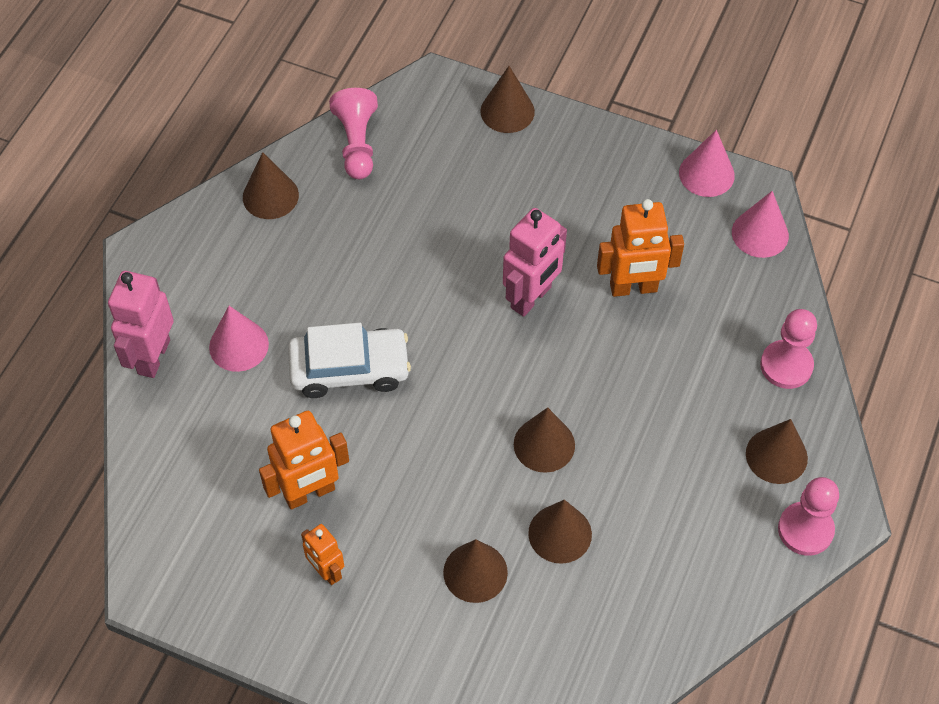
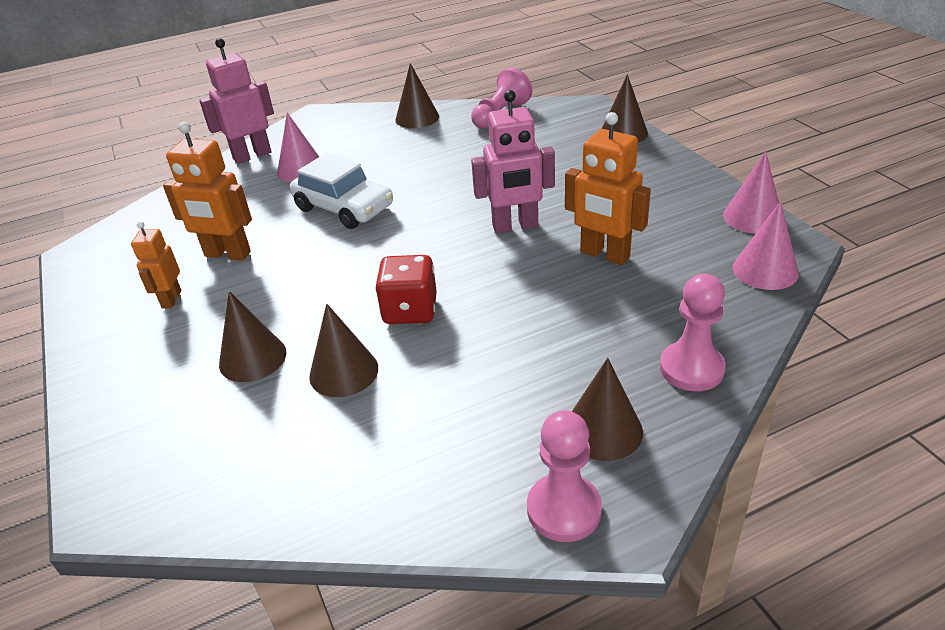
camera: 45 degrees right, 20 degrees down
brown cone [514,407,575,473] -> red dice [375,255,437,324]

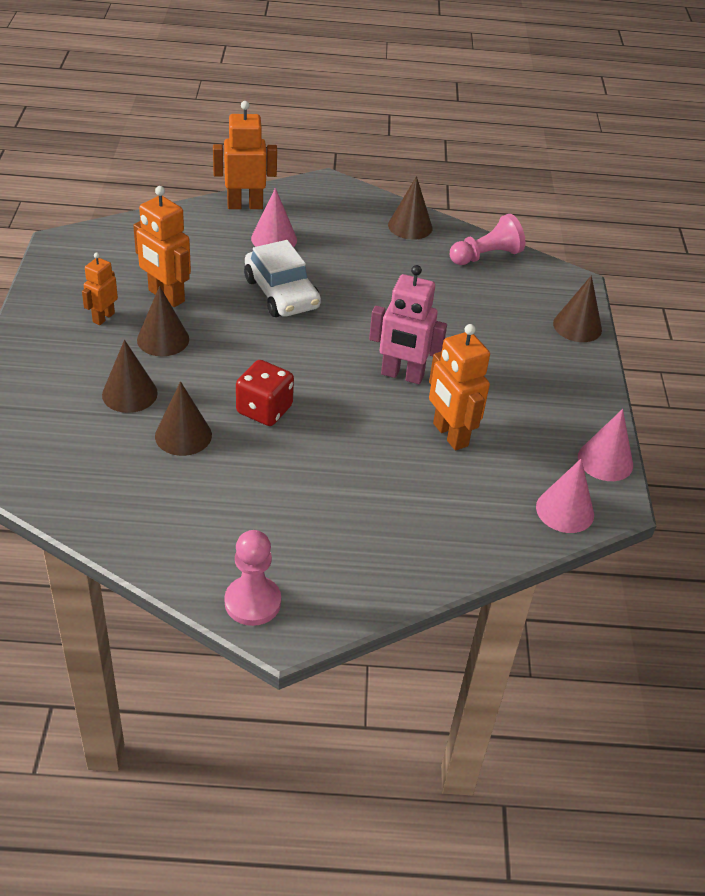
camera: 20 degrees right, 5 degrees up
pink robot [199,38,274,164] -> orange robot [213,101,277,209]
brown cone [572,358,643,461] -> brown cone moved to [137,286,189,356]
pink pawn [660,274,726,391] -> none

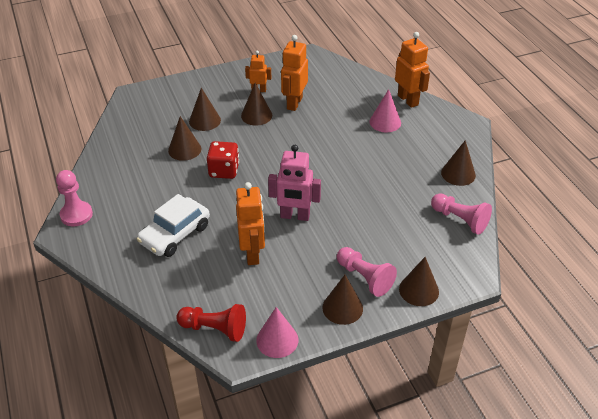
camera: 70 degrees right, 0 degrees up
white car [244,240,321,317] -> white car moved to [136,194,210,257]
pink robot [369,265,447,384] -> pink robot turned 75 degrees counterclockwise [268,145,321,221]
orange robot [429,324,490,450] -> orange robot turned 135 degrees clockwise [236,182,265,265]
pink cone [536,459,594,533] -> red pawn [176,304,246,342]
none -> brown cone [322,275,363,325]
none -> pink pawn [337,247,397,297]

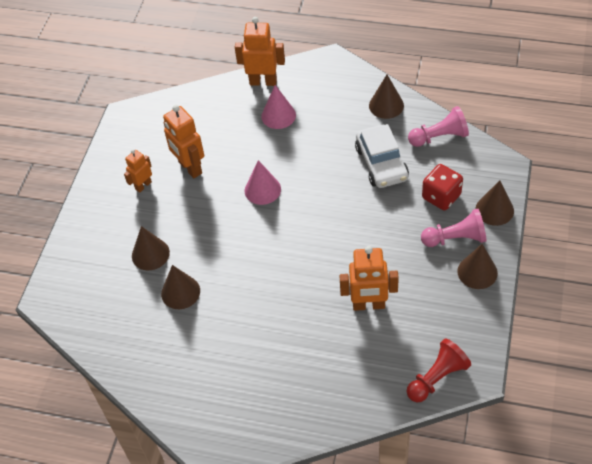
camera: 50 degrees left, 10 degrees up
pink pawn [56,170,93,227] -> none
white car [136,194,210,257] -> white car moved to [355,124,409,188]
red dice [207,141,239,179] -> red dice moved to [422,164,463,210]
orange robot [236,182,265,265] -> orange robot turned 150 degrees clockwise [339,246,399,311]
brown cone [241,83,272,126] -> none
pink cone [256,307,298,358] -> pink cone moved to [245,160,281,205]
pink robot [268,145,321,221] -> none

